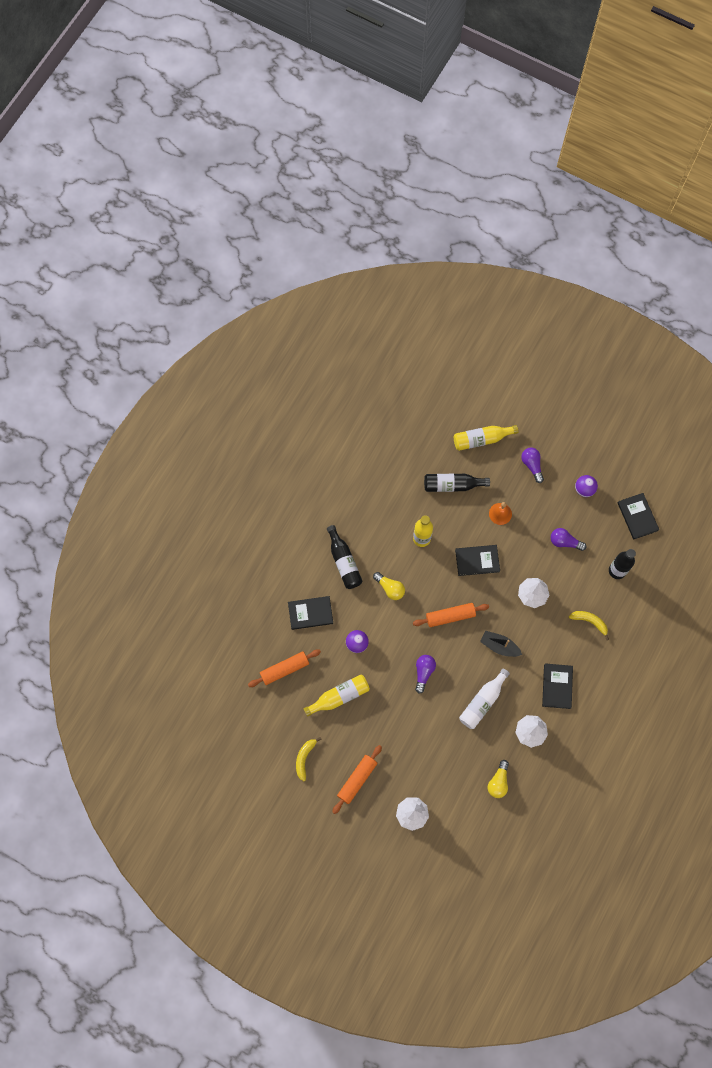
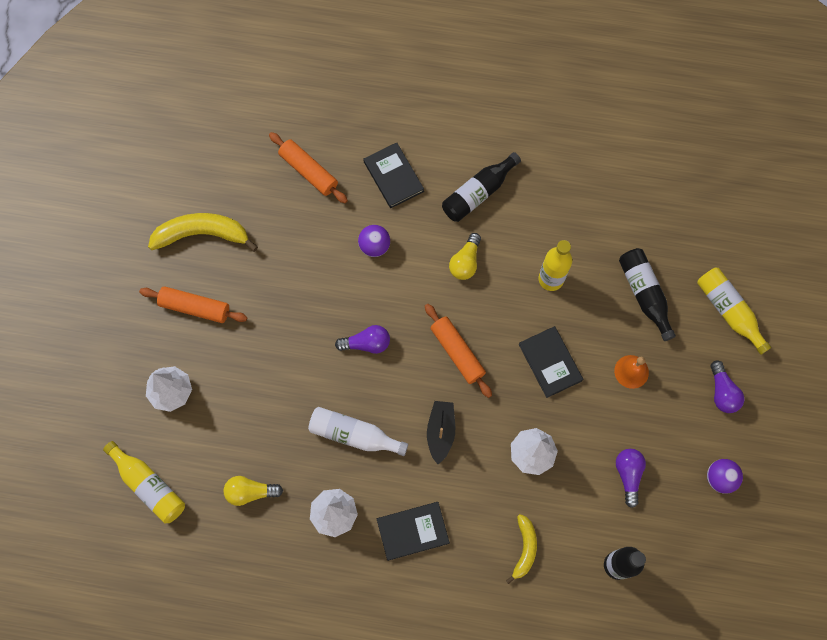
camera: 70 degrees right, 0 degrees up
yellow banana [296,737,322,781] -> yellow banana [148,213,258,252], size x1.71
yellow bottle [304,674,370,717] -> yellow bottle moved to [103,441,185,523]
purple light bulb [521,448,544,483] -> purple light bulb turned 120 degrees clockwise [710,360,744,413]
black book [618,493,659,540] -> none

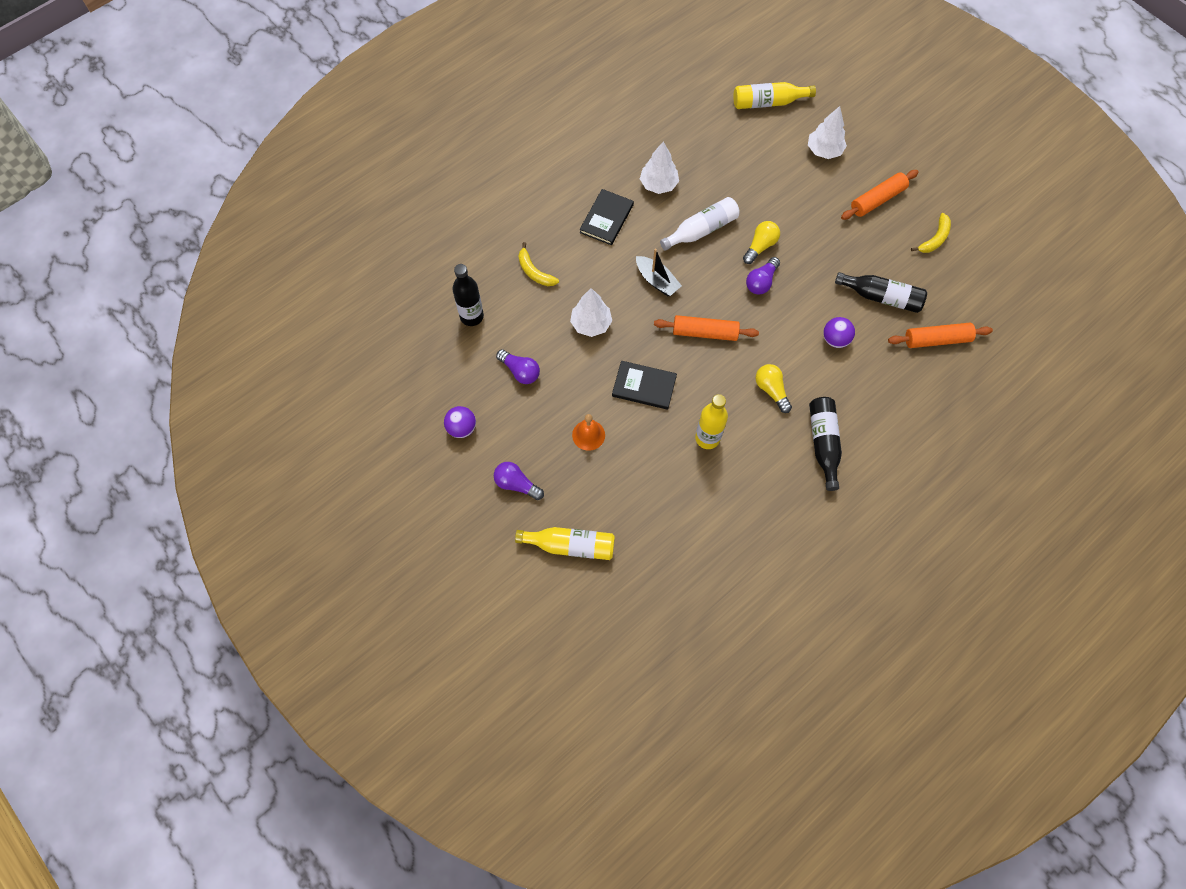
camera: 130 degrees right, 5 degrees down
yellow banana [148,213,258,252] -> yellow banana [911,213,951,253], size x0.59
yellow light bulb [224,476,283,506] -> yellow light bulb moved to [743,221,780,264]
black book [363,142,424,208] -> none
black bottle [619,248,676,341] -> black bottle moved to [835,272,927,313]

